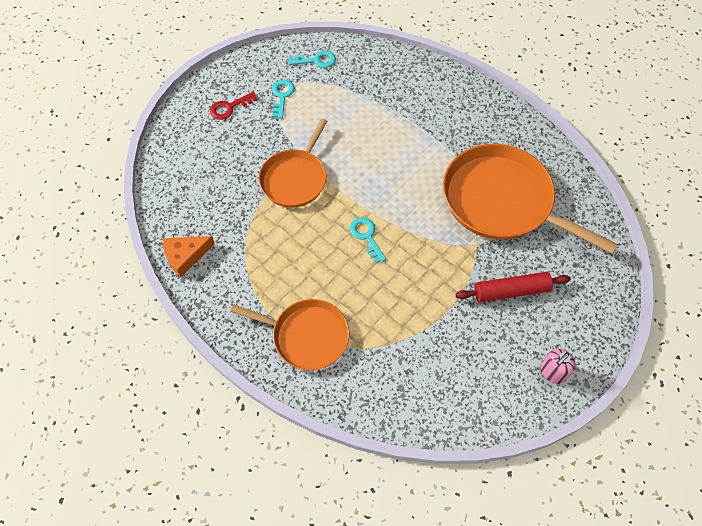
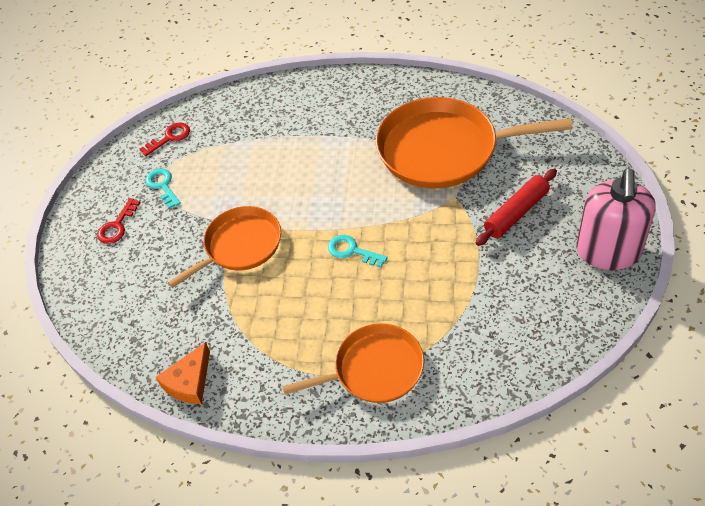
camera: 30 degrees left, 10 degrees down
orange pan [259,118,327,207] -> orange pan turned 120 degrees counterclockwise [168,206,281,288]
turquoise key [288,50,336,68] -> red key [140,123,190,156]
pink soap dispenser [541,348,576,384] -> pink soap dispenser [576,169,656,270], size x2.11

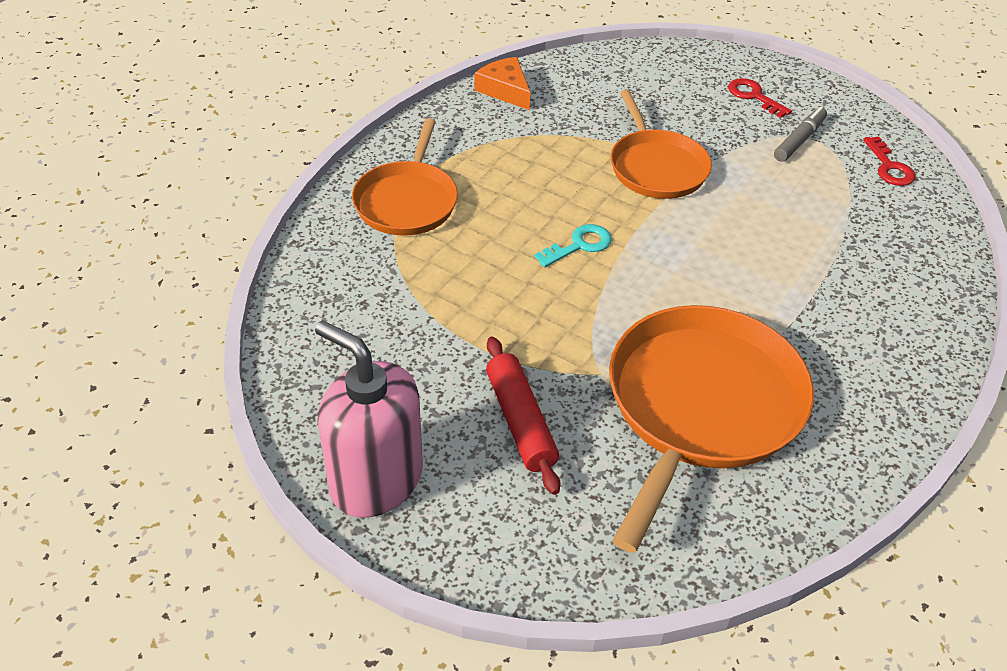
camera: 110 degrees right, 5 degrees down
turquoise key [145,168,181,209] -> grey marker [774,107,827,162]

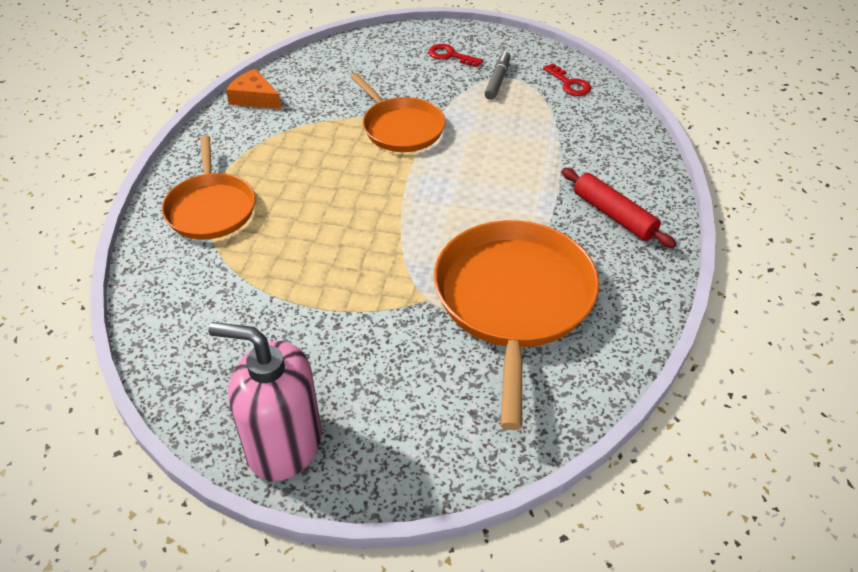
camera: 20 degrees left, 0 degrees up
red rolling pin [486,336,560,495] -> red rolling pin moved to [562,168,676,248]
turquoise key [535,224,612,267] -> none

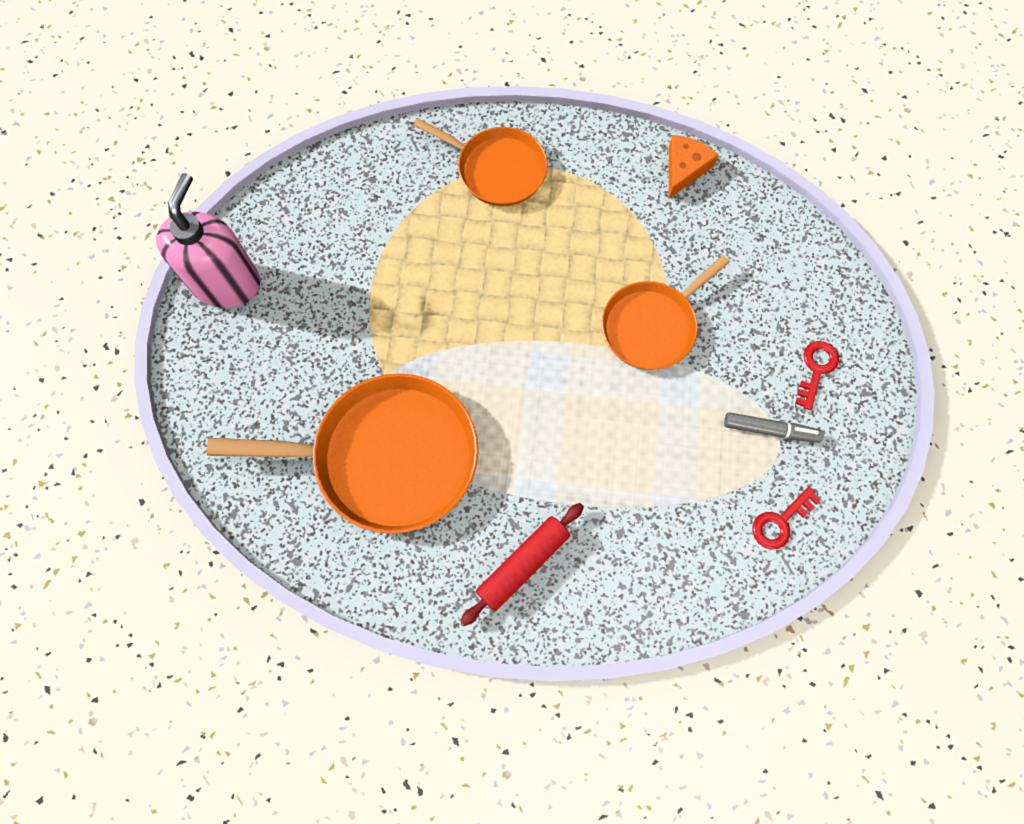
camera: 85 degrees right, 25 degrees up
orange pan [162,135,255,240] -> orange pan turned 135 degrees counterclockwise [413,118,548,206]

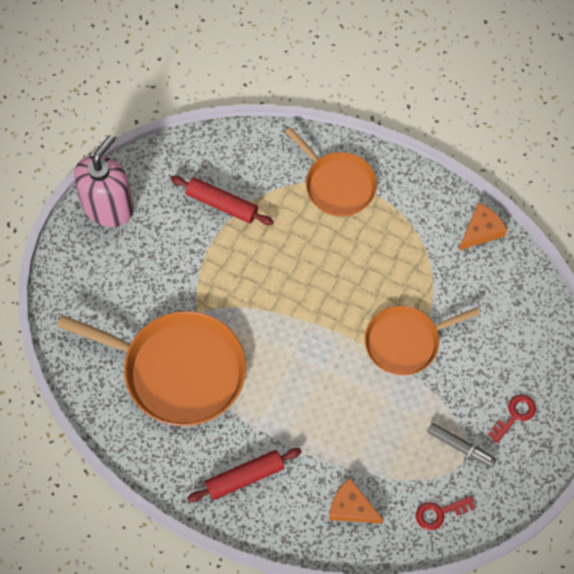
camera: 20 degrees right, 5 degrees down
none -> red rolling pin [171,176,274,225]
none -> orange cheese [329,478,383,524]

